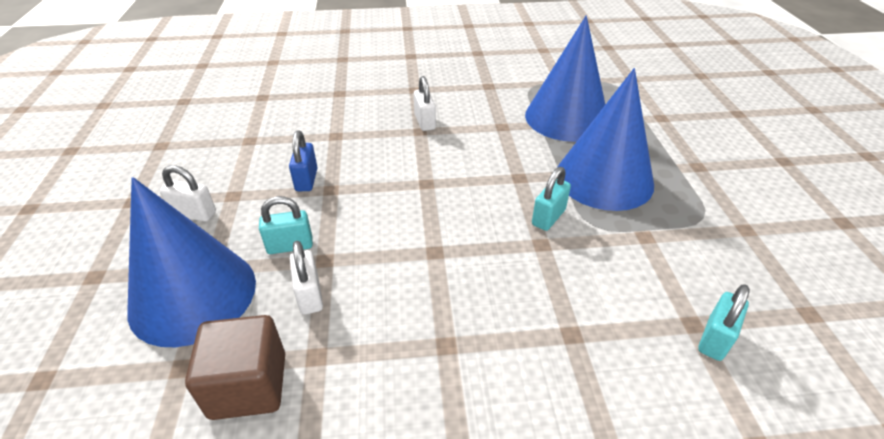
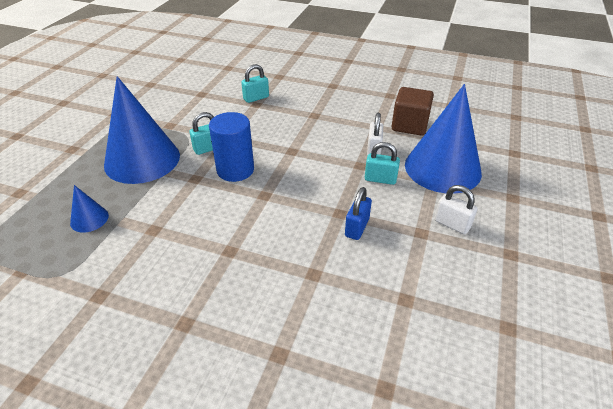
camera: 155 degrees left, 0 degrees up
white padlock [414,76,436,131] -> none
blue cone [525,15,605,142] -> blue cone [70,185,109,233], size x0.43
turquoise padlock [698,284,750,361] -> turquoise padlock moved to [241,64,269,103]
none -> blue cylinder [209,112,254,182]

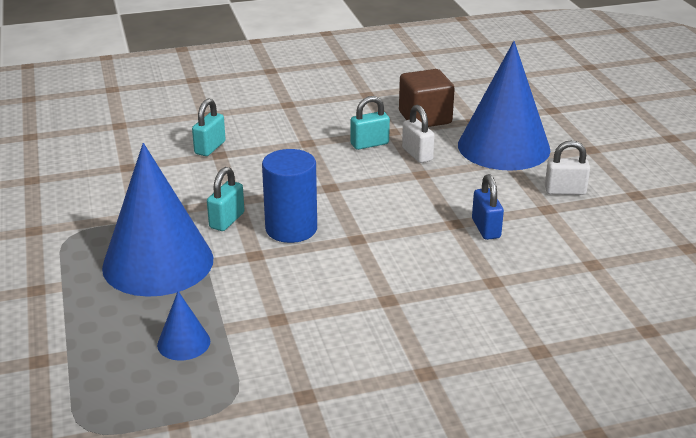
camera: 35 degrees left, 10 degrees down
turquoise padlock [365,142,400,185] -> turquoise padlock moved to [350,96,390,150]

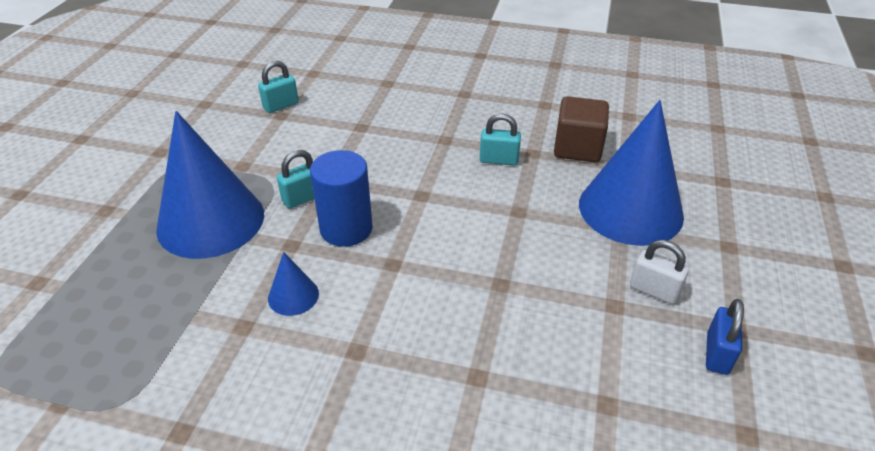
camera: 30 degrees right, 10 degrees up
blue cone [157,291,210,361] -> blue cone moved to [268,252,319,316]
turquoise padlock [192,98,226,156] -> turquoise padlock moved to [258,61,299,113]
white padlock [402,105,435,163] -> none
blue padlock [472,174,504,240] -> blue padlock moved to [706,299,744,375]

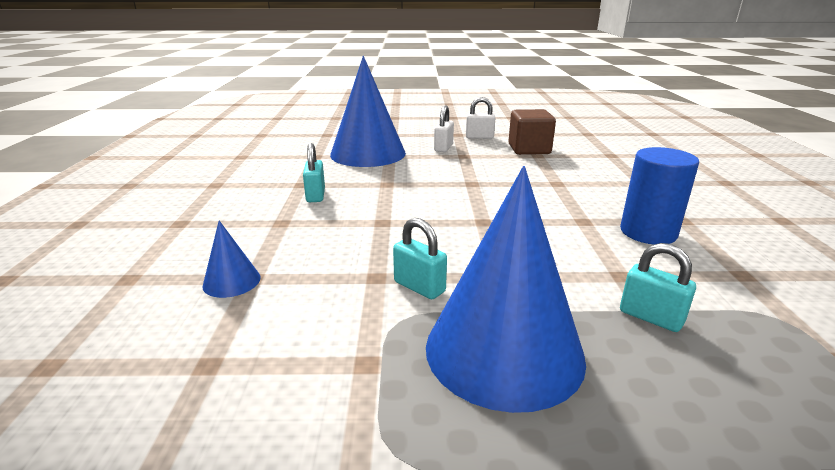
camera: 105 degrees left, 15 degrees down
turquoise padlock [258,61,299,113] -> turquoise padlock moved to [620,243,696,332]
blue cone [268,252,319,316] -> blue cone moved to [202,221,261,298]
blue cylinder [310,150,373,247] -> blue cylinder moved to [620,147,699,244]
brown cube [554,96,609,162] -> brown cube moved to [508,109,556,155]
blue padlock [706,299,744,375] -> white padlock [466,97,495,139]

